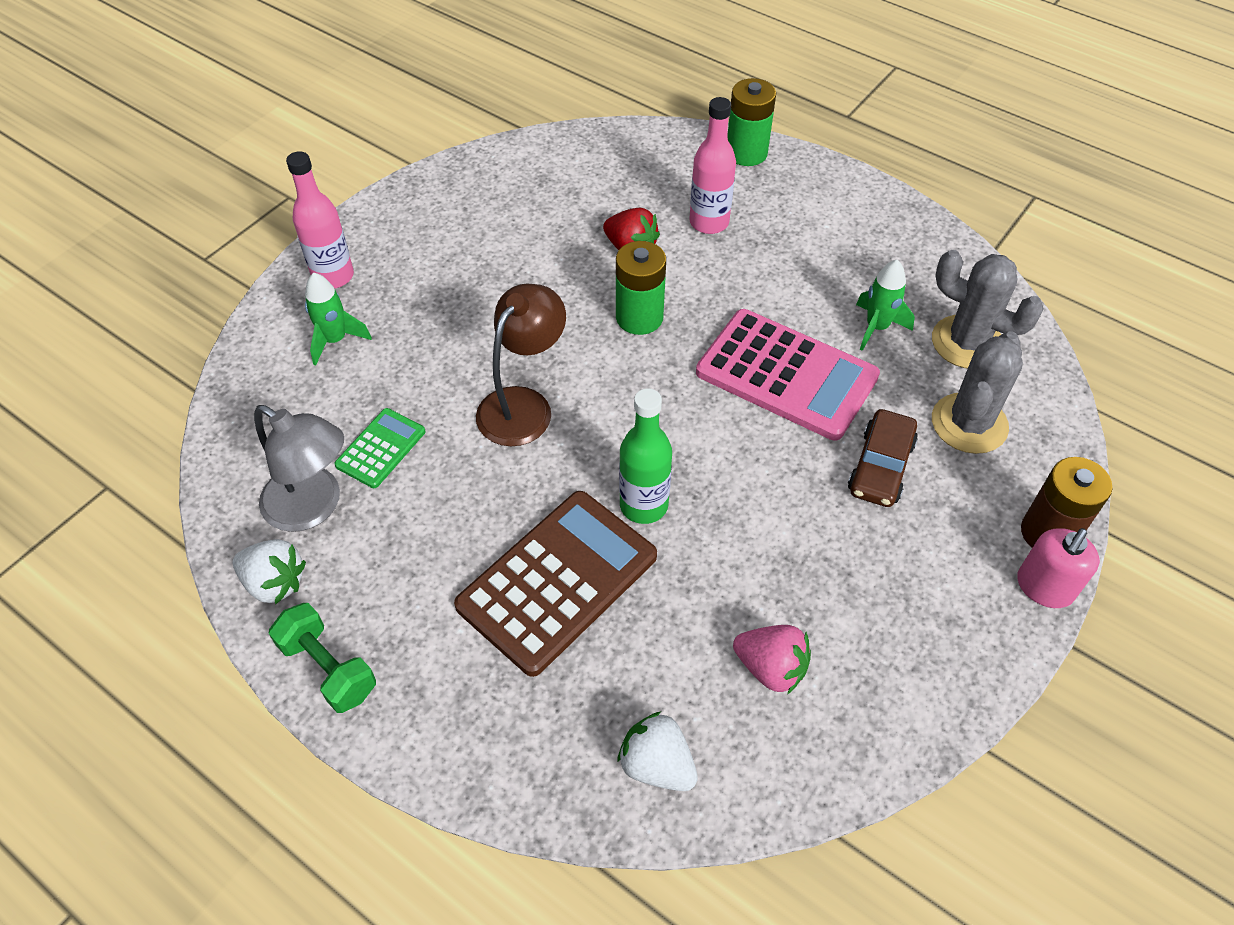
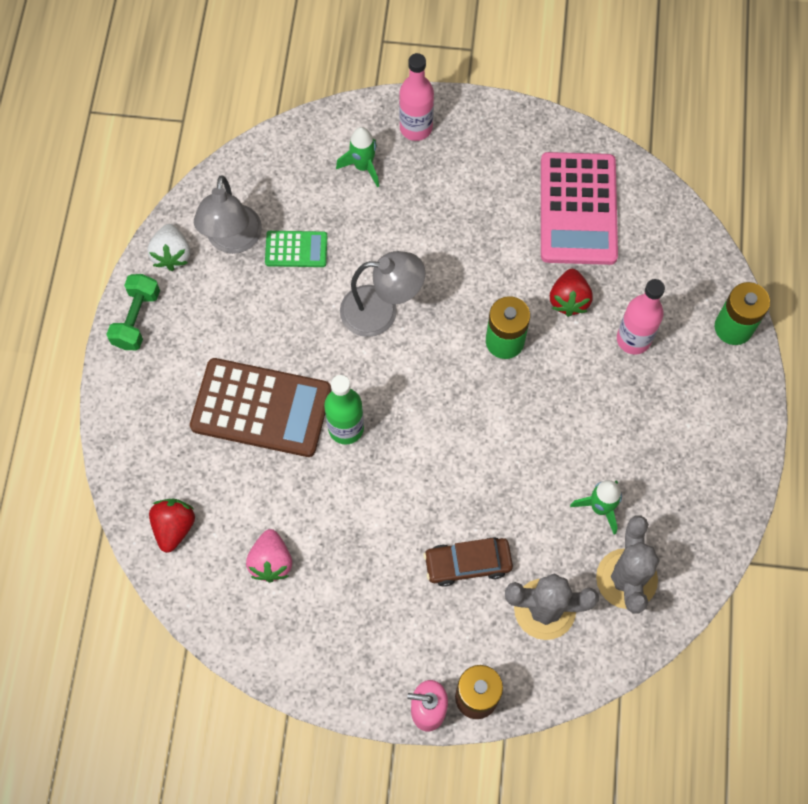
camera: 60 degrees right, 15 degrees up
brown lamp [476,284,566,446] -> grey lamp [340,251,425,337]
white strawberry [617,712,698,791] -> red strawberry [149,499,195,553]
pink calculator [696,309,880,441] -> pink calculator moved to [541,152,618,265]

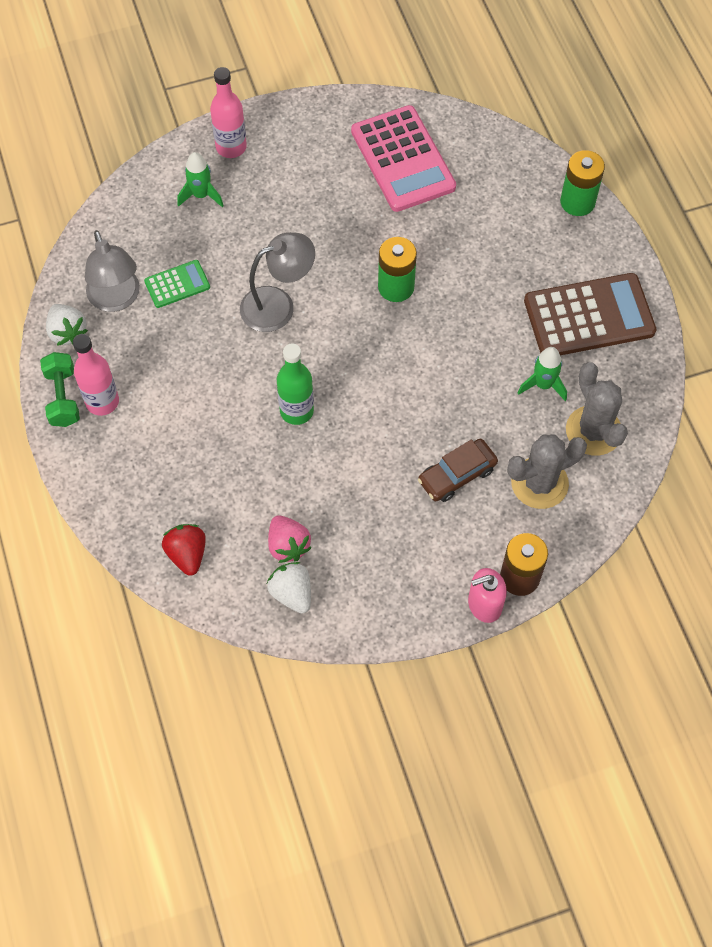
camera: 25 degrees left, 5 degrees down
brown calculator [190,358,331,457] -> brown calculator moved to [524,273,656,355]
red strawberry [550,269,593,317] -> none
pink bottle [617,279,665,355] -> pink bottle moved to [73,334,119,416]
none -> white strawberry [267,562,311,614]

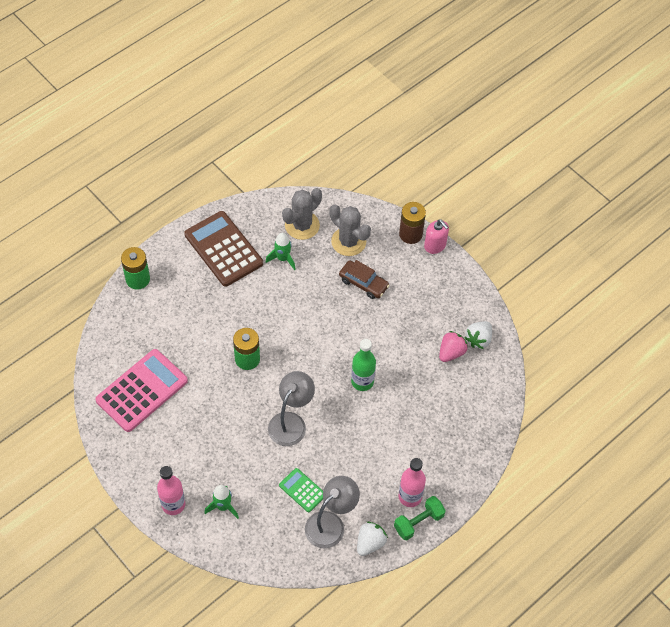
camera: 115 degrees left, 5 degrees down
red strawberry [162,524,206,576] -> none
grey lamp [240,232,315,332] -> grey lamp turned 75 degrees clockwise [268,371,315,446]

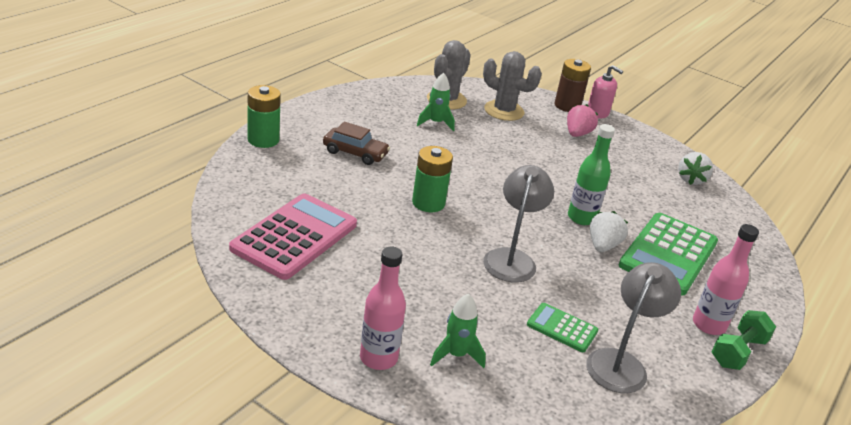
camera: 15 degrees left, 25 degrees down
brown calculator [184,211,263,287] -> none
brown car [339,260,390,299] -> brown car moved to [323,121,390,165]
white strawberry [357,522,388,556] -> white strawberry moved to [590,211,628,252]
pink strawberry [439,331,468,362] -> pink strawberry moved to [567,104,598,137]
none -> green calculator [619,213,718,295]

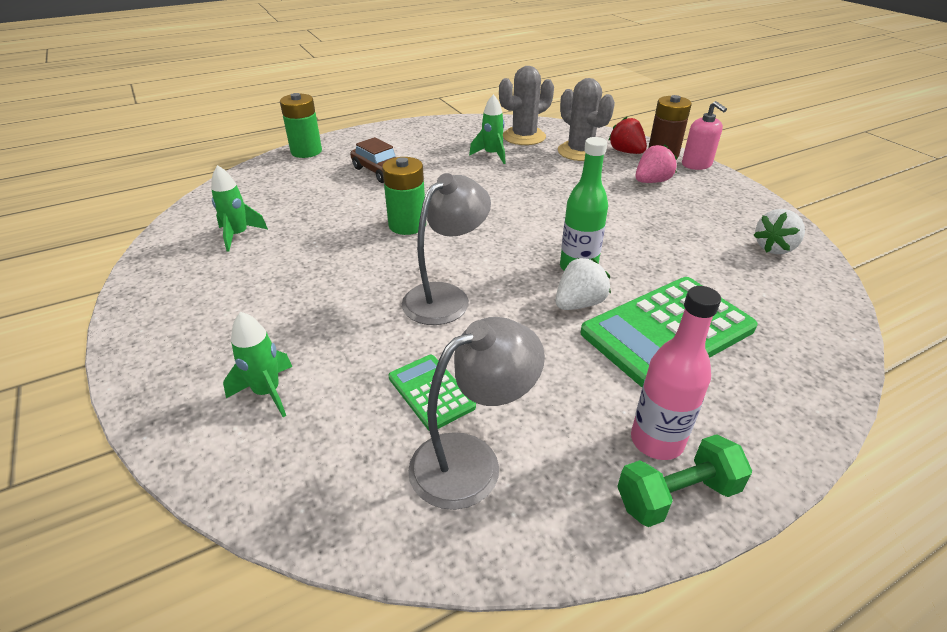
camera: 30 degrees right, 5 degrees up
pink calculator [229,193,357,280] -> green rocket [211,165,268,252]
pink bottle [360,246,406,370] -> none
none -> red strawberry [608,117,647,154]

